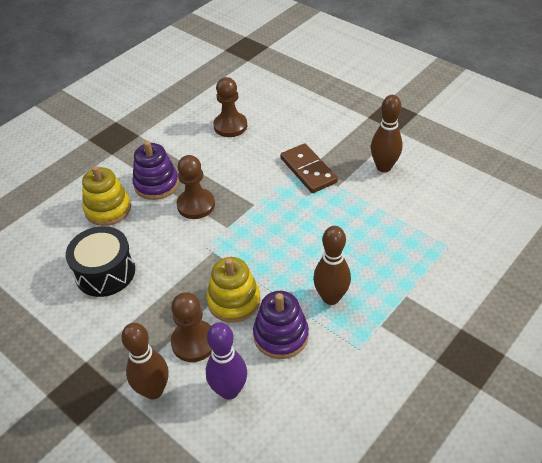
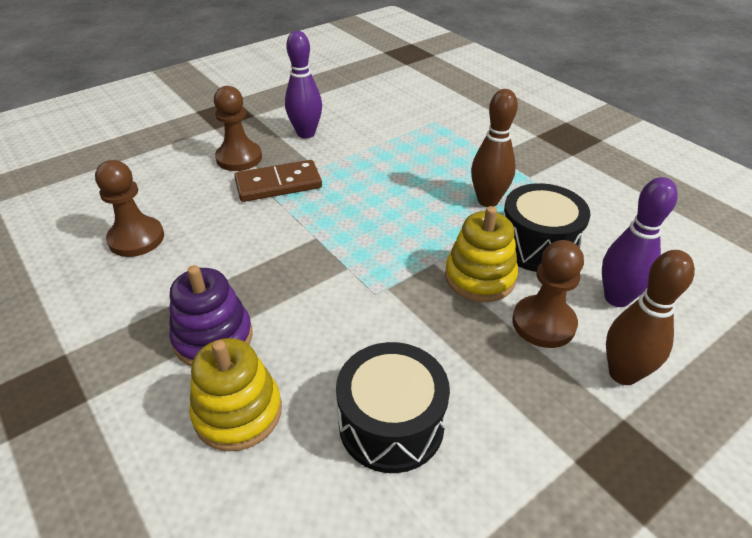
camera: 80 degrees left, 5 degrees down
brown pawn [177,155,215,219] -> brown pawn moved to [214,86,262,171]
purple stacking toy [253,291,309,359] -> black drum [503,183,591,272]
brown bowling pin [371,95,402,172] -> purple bowling pin [285,31,322,138]

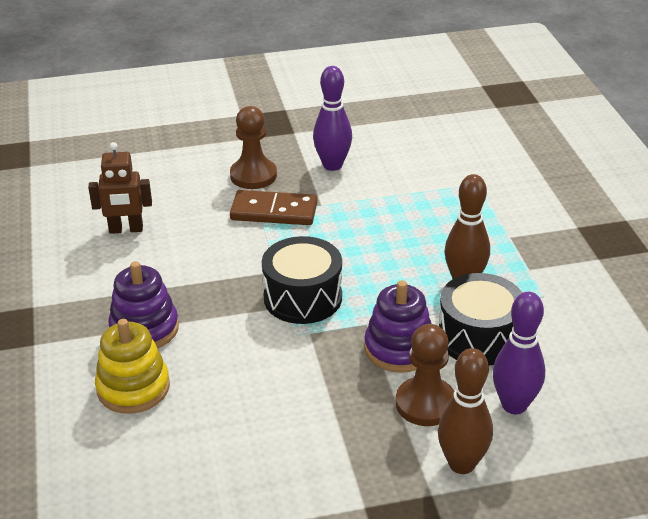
camera: 25 degrees right, 5 degrees down
brown pawn [95,160,164,257] -> brown robot [88,142,152,234]
black drum [336,342,450,473] -> black drum moved to [262,236,342,324]
yellow stacking toy [445,206,518,302] -> purple stacking toy [364,280,431,373]

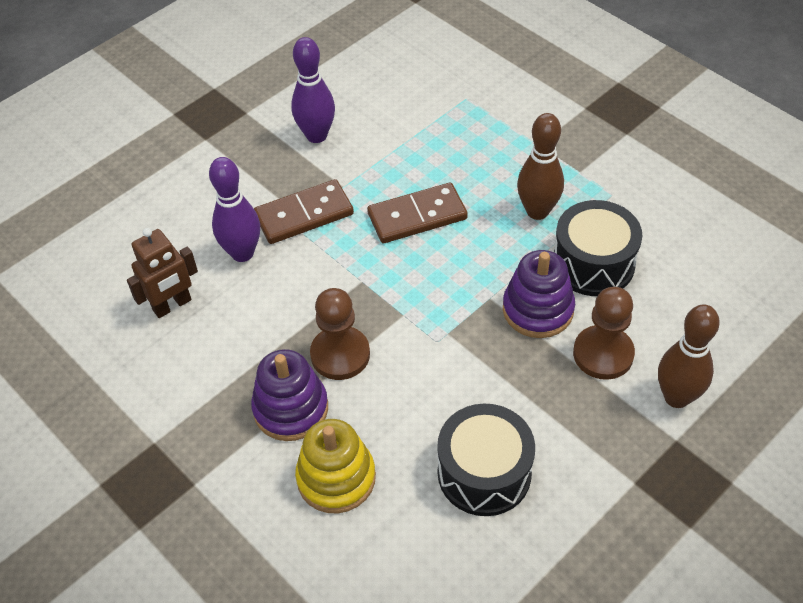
camera: 30 degrees left, 15 degrees up
brown pawn [230,106,277,189] -> brown pawn moved to [310,288,370,380]
black drum [262,236,342,324] -> black drum moved to [437,404,535,516]
purple bowling pin [493,292,545,414] -> purple bowling pin moved to [209,157,260,262]
none -> brown domino [367,183,468,243]

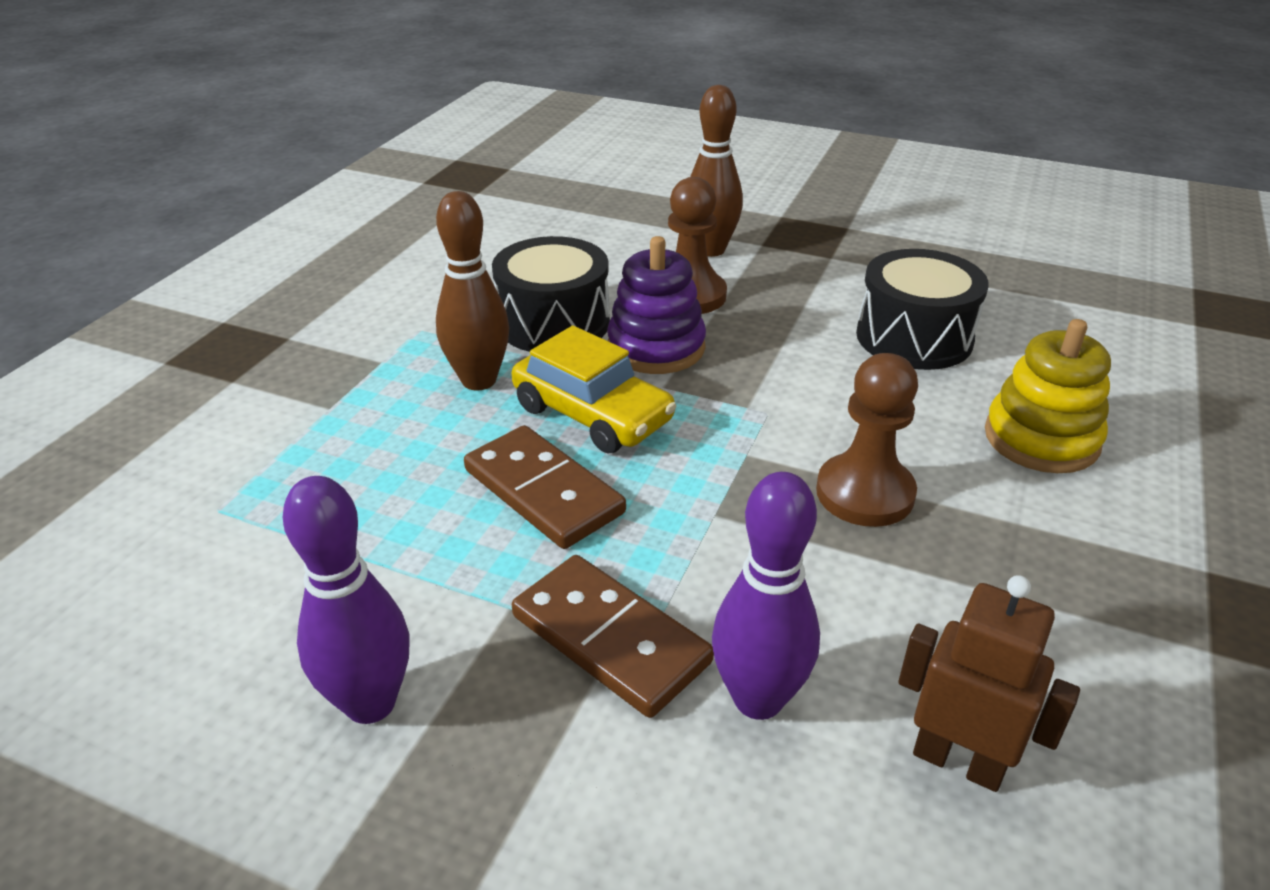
camera: 115 degrees left, 15 degrees down
purple stacking toy [251,349,328,441] -> none
none -> yellow car [512,326,677,453]

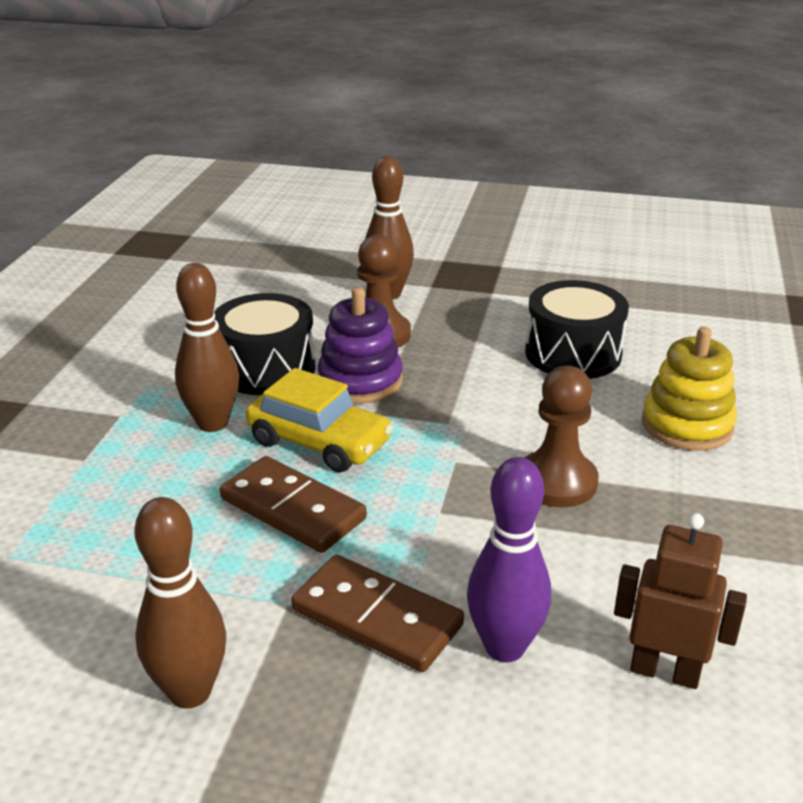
camera: 10 degrees left, 5 degrees down
purple bowling pin [282,476,409,724] -> brown bowling pin [134,497,226,709]

